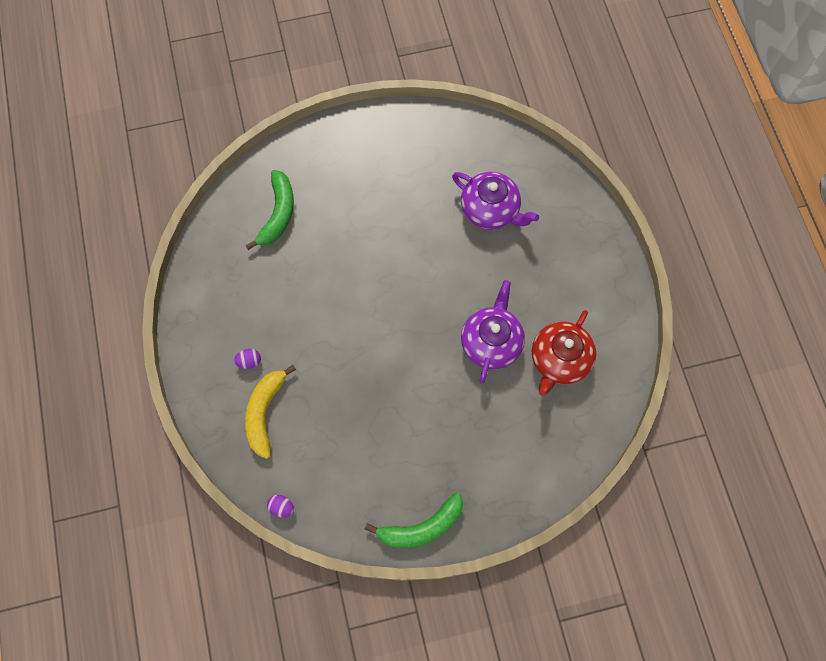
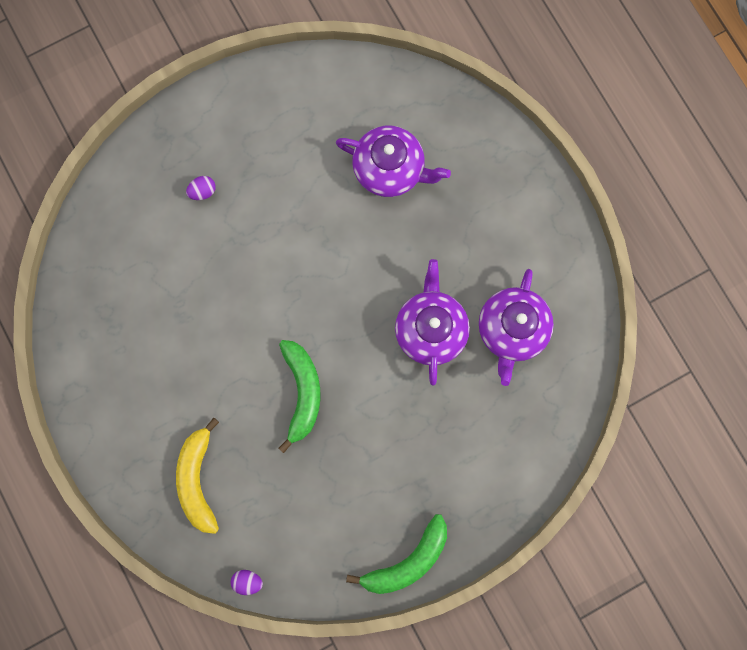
camera: 15 degrees left, 10 degrees up
purple egg [234,349,261,369] -> purple egg moved to [186,176,216,200]
green banana [245,170,294,250] -> green banana moved to [278,340,320,453]
red teapot [532,310,596,396] -> purple teapot [479,269,554,386]

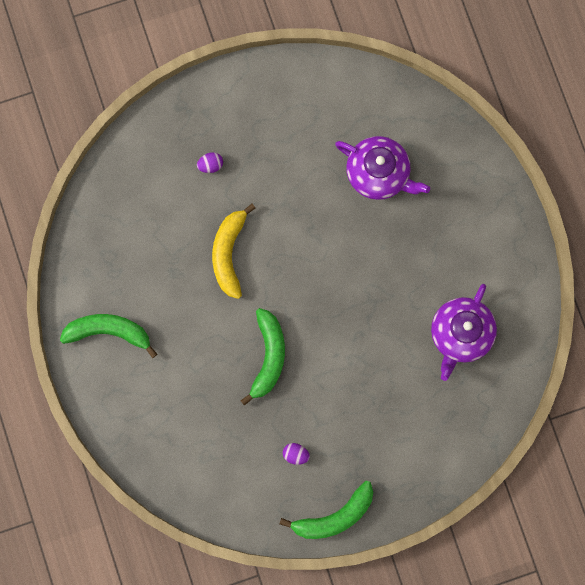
camera: 10 degrees right, 0 degrees up
yellow banana [176,418,219,534] -> yellow banana moved to [212,203,255,299]
purple egg [231,570,263,595] -> purple egg moved to [283,443,310,465]
purple teapot [395,259,470,385] -> none
none -> green banana [60,314,157,358]

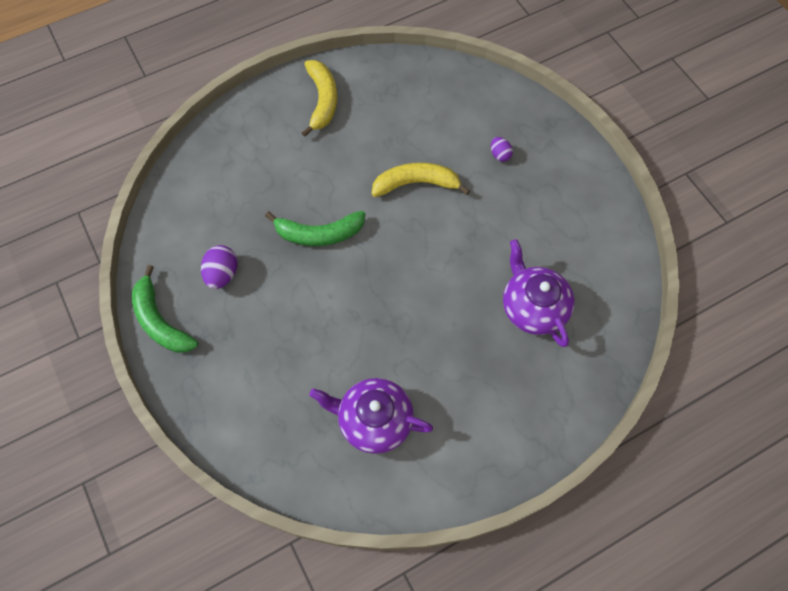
camera: 80 degrees right, 15 degrees down
green banana [60,314,157,358] -> yellow banana [302,60,337,137]
purple egg [283,443,310,465] -> purple egg [201,245,238,289], size x1.60
purple teapot [335,136,430,200] -> purple teapot turned 135 degrees clockwise [503,239,575,347]

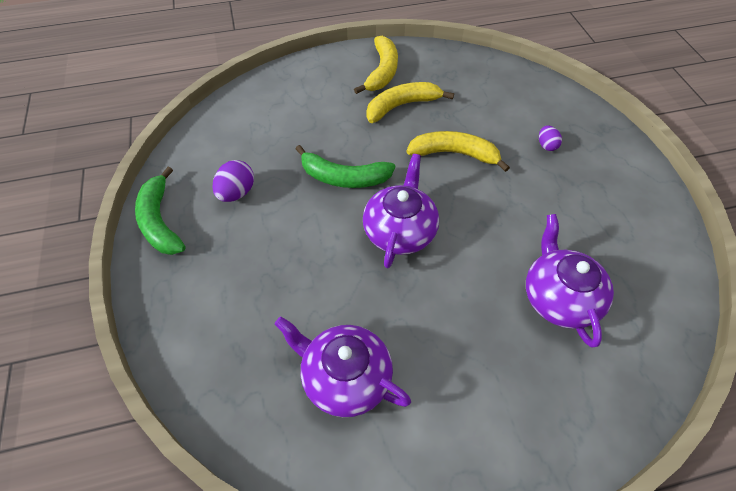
camera: 15 degrees right, 10 degrees down
none -> purple teapot [363,154,439,268]
none -> yellow banana [366,82,454,123]

